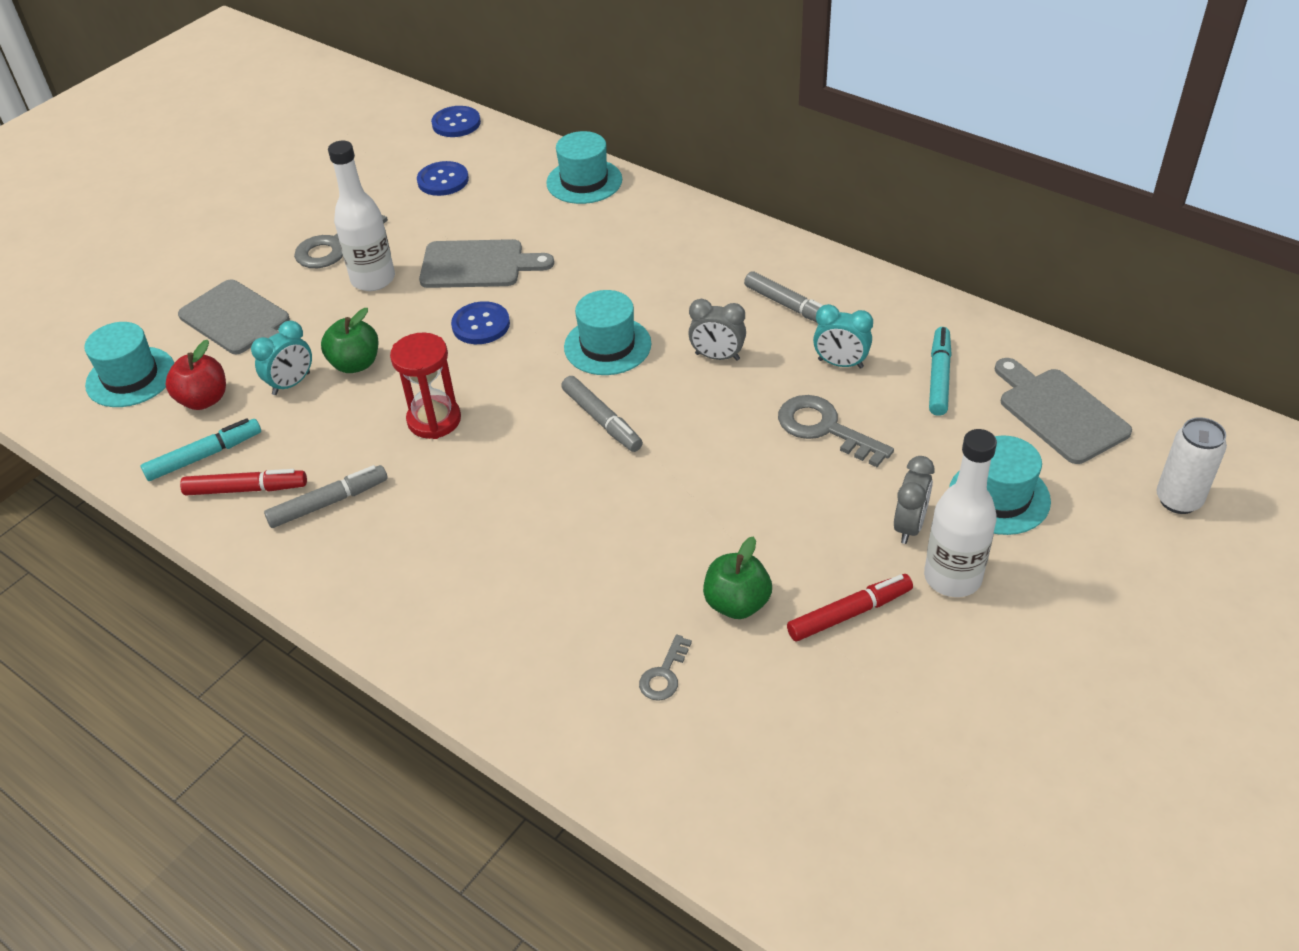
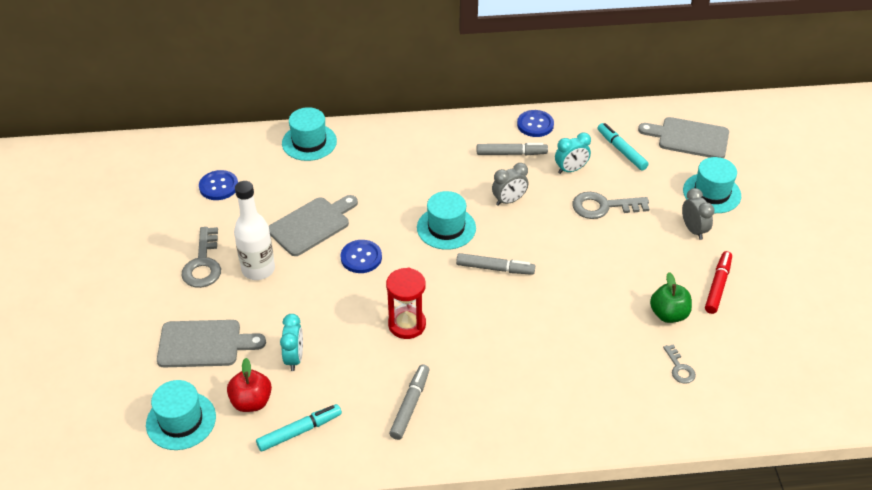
camera: 45 degrees left, 0 degrees up
turquoise marker [141,418,261,481] -> turquoise marker turned 45 degrees clockwise [256,404,342,452]
red marker [180,469,307,496] -> none
green apple [321,308,378,373] -> none
blue button [431,106,481,137] -> blue button moved to [517,110,554,137]
white bottle [924,429,997,597] -> none
white can [1157,417,1227,514] -> none

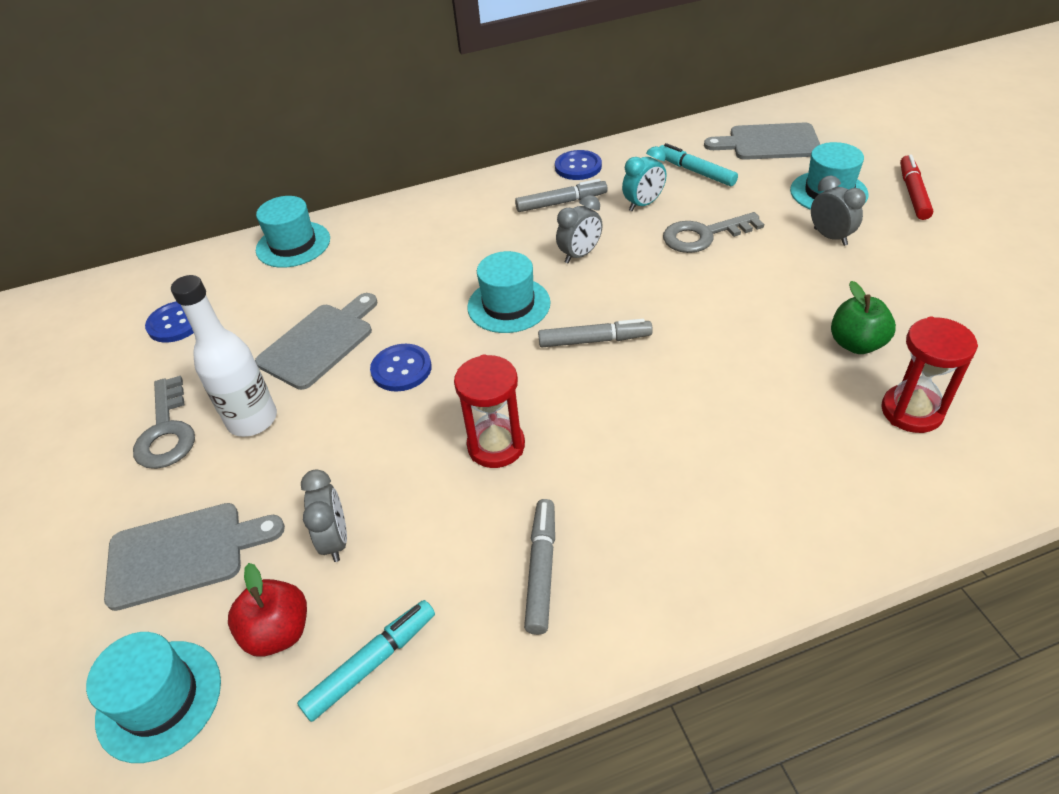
camera: 10 degrees left, 0 degrees up
turquoise clock [280,314,303,371] -> grey clock [301,469,347,562]
grey key [663,345,696,384] -> red hourglass [881,317,978,433]
red marker [705,251,732,314] -> red marker moved to [900,155,933,220]

